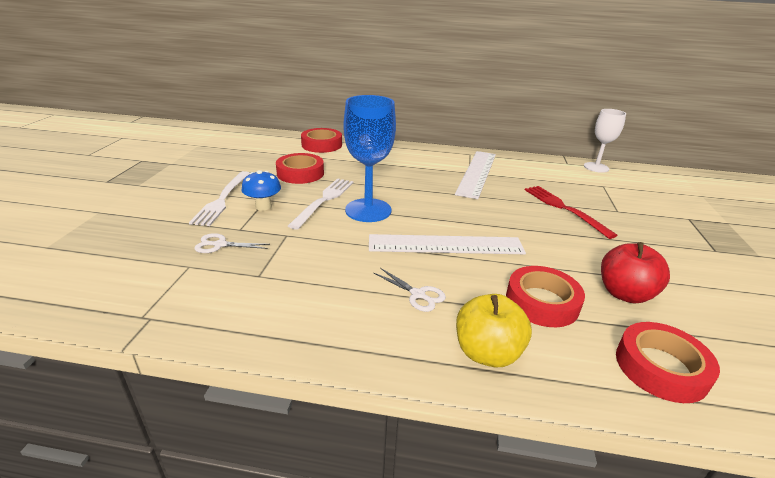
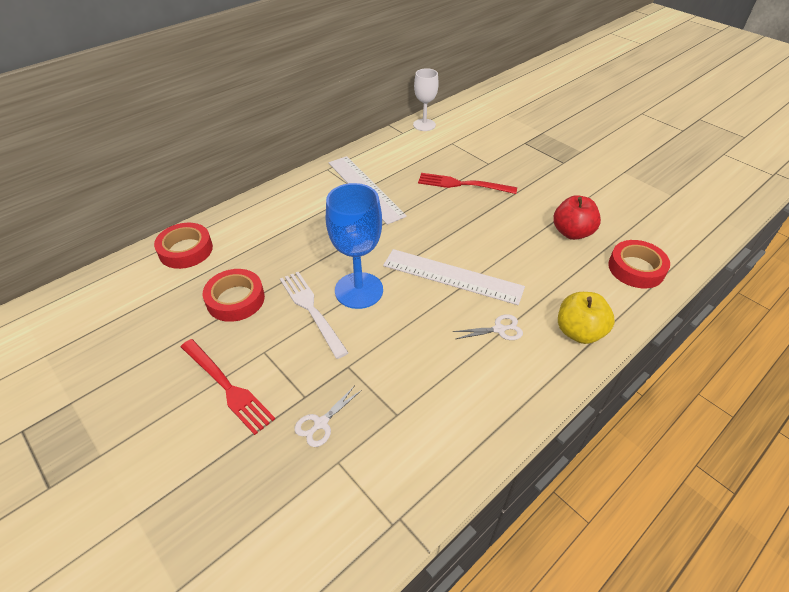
camera: 50 degrees left, 15 degrees up
white fork [189,171,249,226] -> red fork [181,339,275,435]
blue mushroom [242,170,281,211] -> none
white ruler [369,234,526,254] -> white ruler turned 75 degrees clockwise [383,249,525,305]
red tape [506,266,585,327] -> none

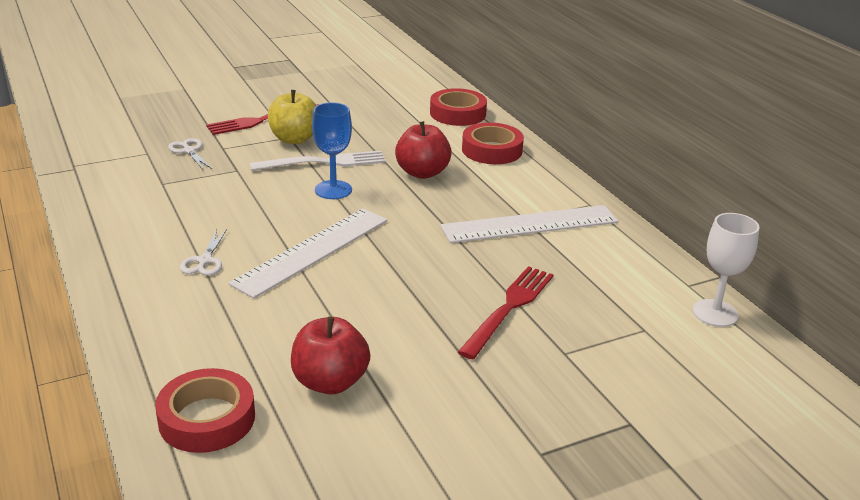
camera: 105 degrees right, 15 degrees down
red tape [203,269,265,322] -> red tape moved to [462,123,524,164]
blue goblet [326,183,383,309] -> blue goblet [312,102,352,199], size x0.65
yellow apple [558,292,615,344] -> yellow apple moved to [268,90,317,144]
none -> red apple [395,121,452,179]

